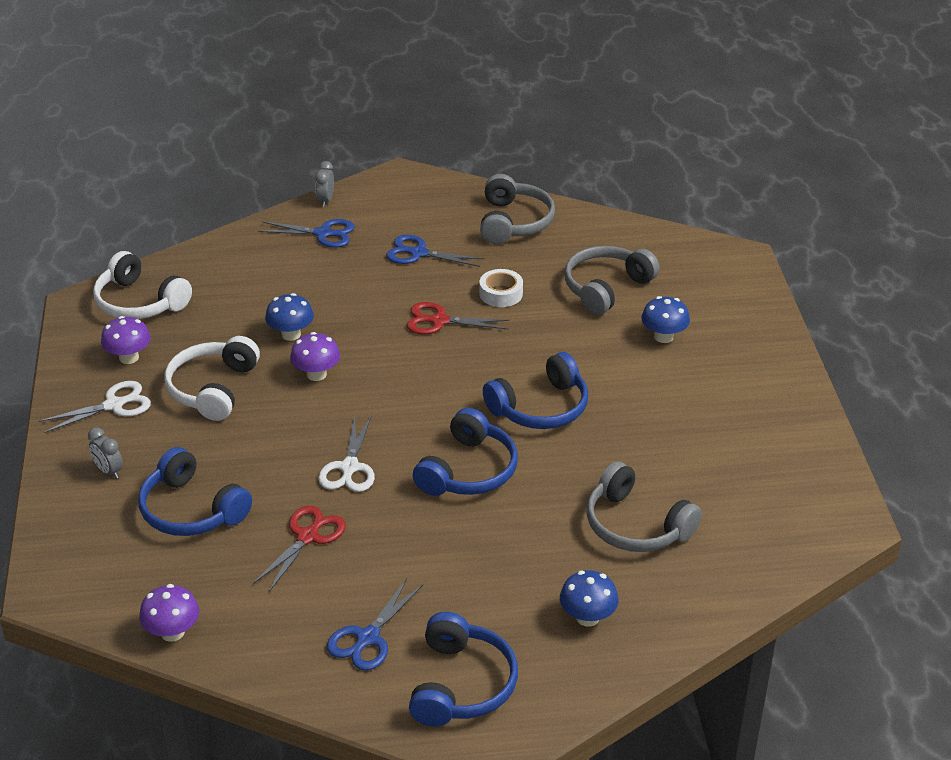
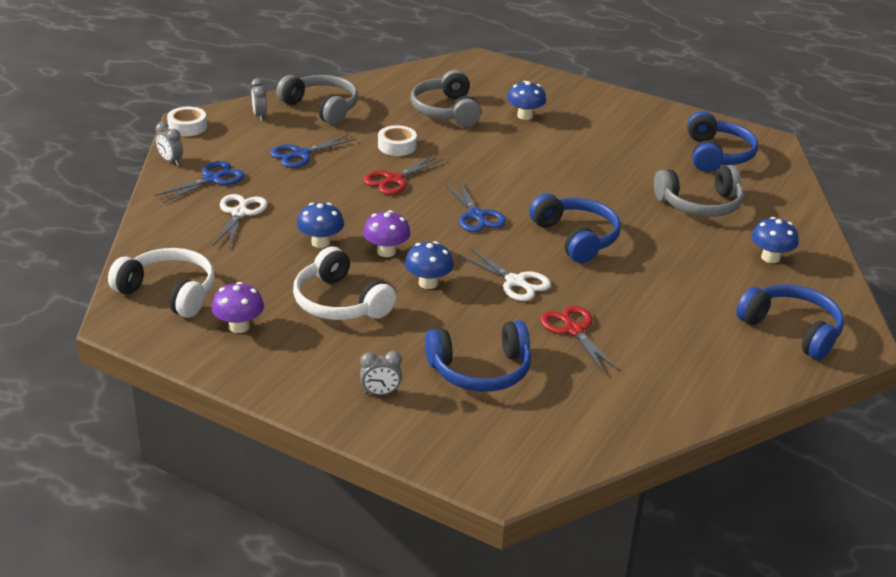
camera: 55 degrees left, 5 degrees down
white scissors [39,381,151,433] -> white scissors moved to [213,194,267,249]
white headphones [93,251,192,319] -> white headphones turned 135 degrees counterclockwise [108,248,215,318]
purple mushroom [139,584,199,642] -> none
blue scissors [327,579,423,671] -> blue scissors moved to [445,181,506,232]
blue headphones [483,352,588,429] -> blue headphones moved to [687,111,758,172]
none -> white tape [167,107,207,136]
none -> grey clock [251,78,267,121]
none -> blue mushroom [405,241,454,289]

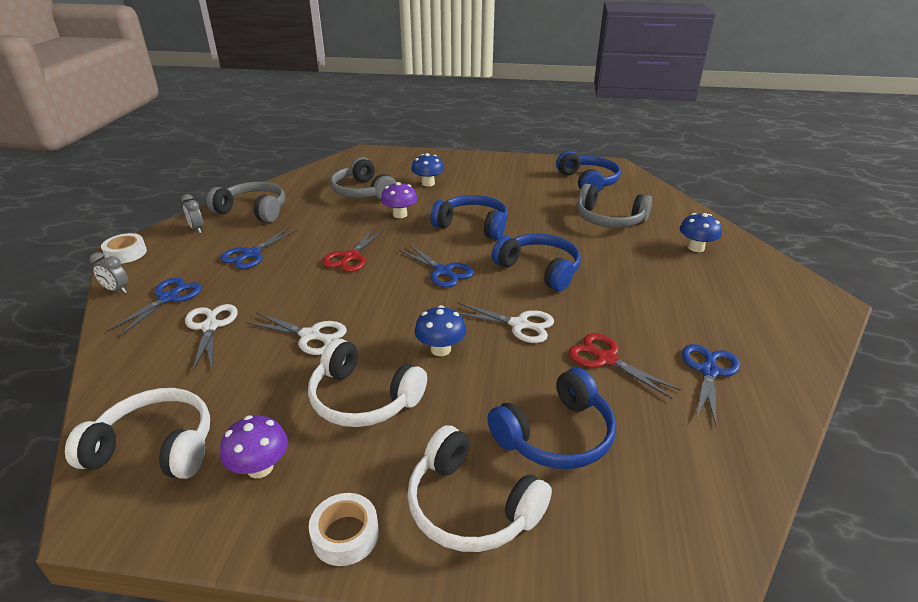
camera: 20 degrees left, 0 degrees up
blue mushroom [297,203,344,248] -> white scissors [246,312,347,355]
grey clock [360,351,402,395] -> white headphones [407,425,552,552]
purple mushroom [363,210,411,257] -> purple mushroom moved to [381,182,417,218]
white tape [378,125,417,156] -> white tape moved to [309,493,379,566]
grey headphones [654,165,744,217] -> grey headphones turned 60 degrees clockwise [577,184,652,228]
blue headphones [736,284,844,360] -> blue headphones moved to [431,195,508,240]
none -> blue scissors [682,344,740,425]

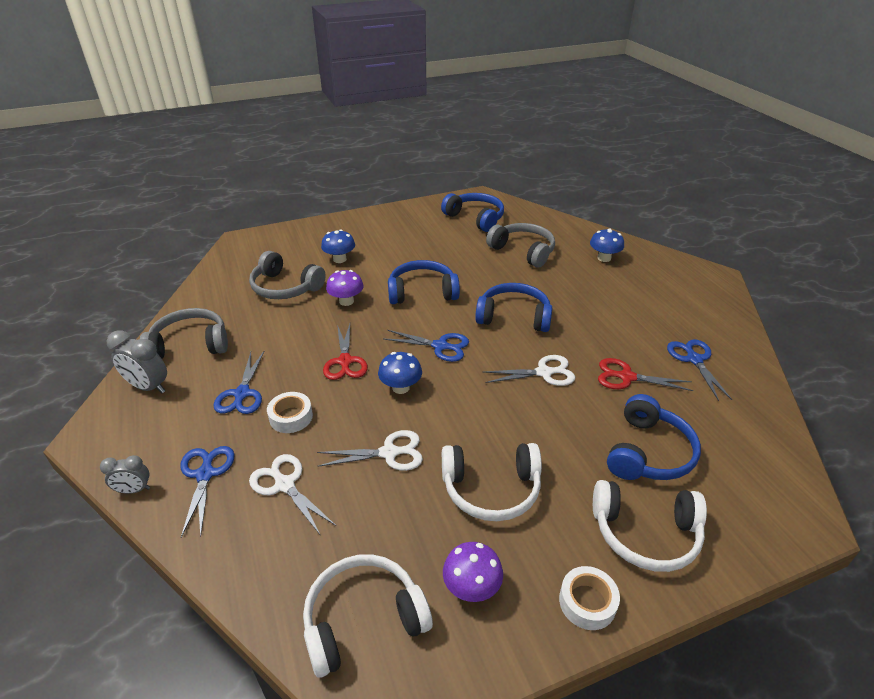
camera: 30 degrees left, 5 degrees up
white tape [101,233,147,264] -> white tape moved to [267,392,313,433]
grey clock [181,194,204,233] -> grey clock [106,330,167,393], size x1.62
blue mushroom [415,305,466,356] -> blue mushroom moved to [378,352,422,394]
grey headphones [577,184,652,228] -> grey headphones turned 135 degrees counterclockwise [486,223,555,267]

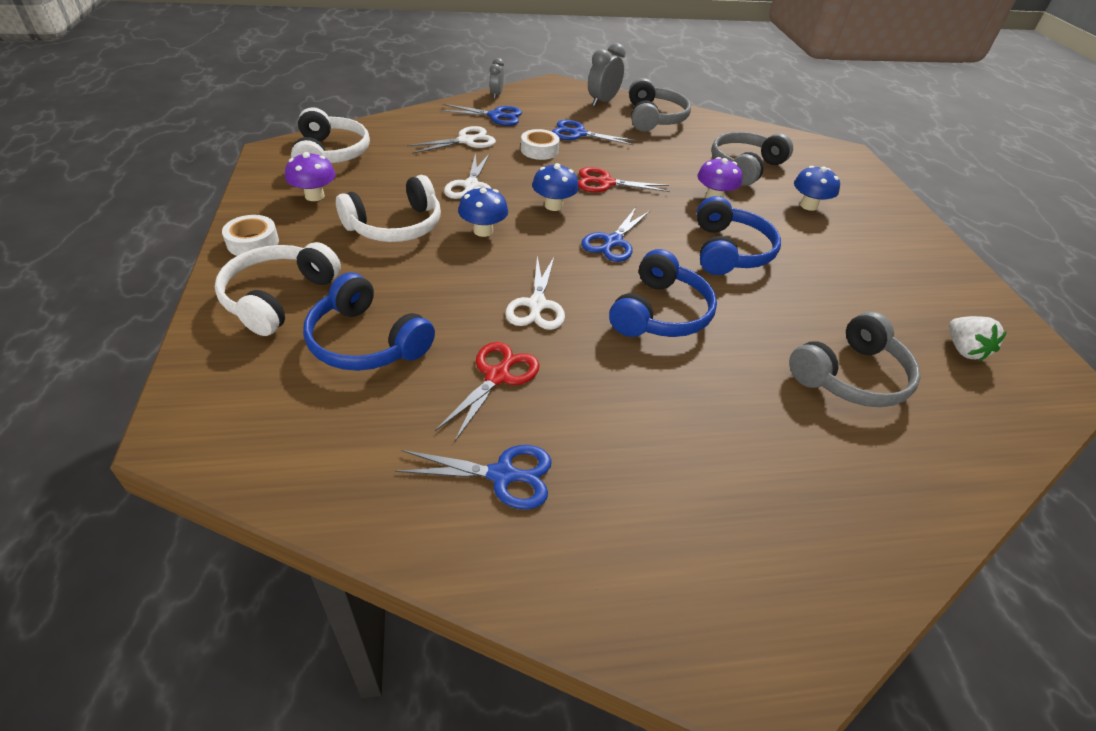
camera: 100 degrees right, 5 degrees up
blue headphones [441,193,504,232] -> white strawberry [949,316,1007,362]
white headphones [442,443,542,521] -> white headphones turned 135 degrees counterclockwise [336,175,441,242]
blue mushroom [590,228,624,262] -> blue mushroom moved to [458,186,508,237]

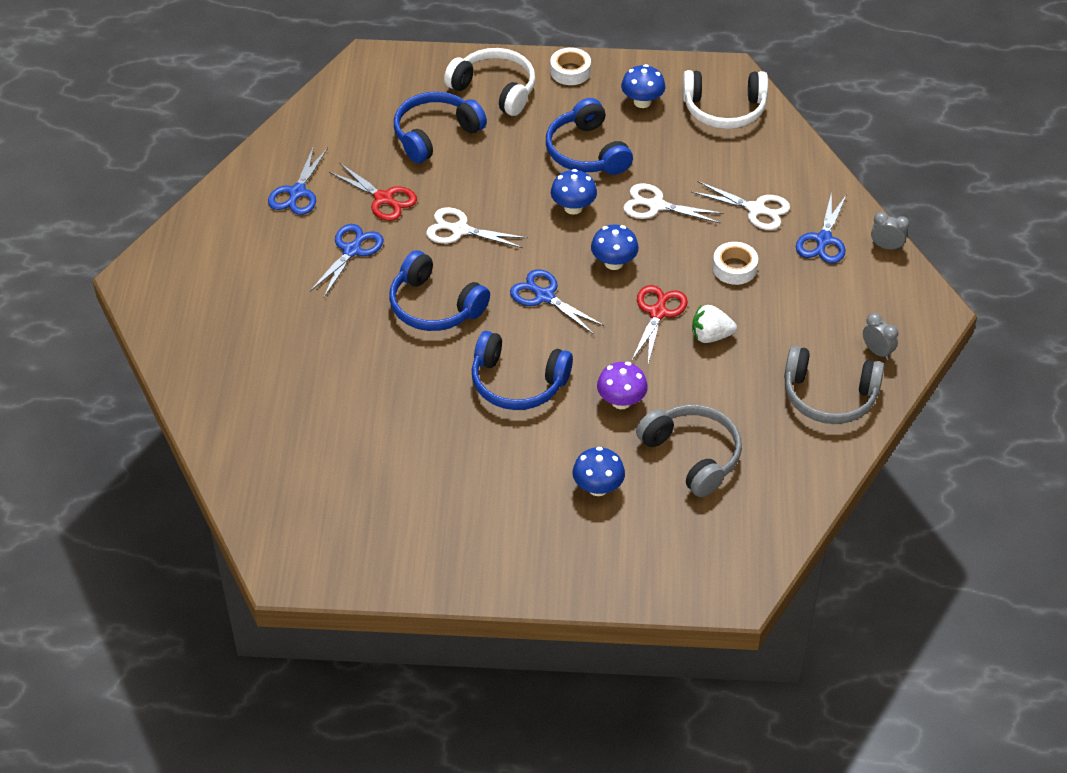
camera: 105 degrees right, 5 degrees up
purple mushroom [285,152,335,201] -> blue mushroom [621,64,665,108]
white headphones [336,175,441,242] -> blue headphones [546,98,633,175]
white scissors [407,126,496,154] -> white scissors turned 45 degrees counterclockwise [691,181,790,230]
blue scissors [552,120,636,146] -> blue scissors moved to [310,224,384,297]
grey clock [588,43,626,106] -> grey clock [863,313,898,360], size x0.62
grey headphones [789,312,920,407] -> none
white strawberry [949,316,1007,362] -> white strawberry moved to [692,305,737,343]

